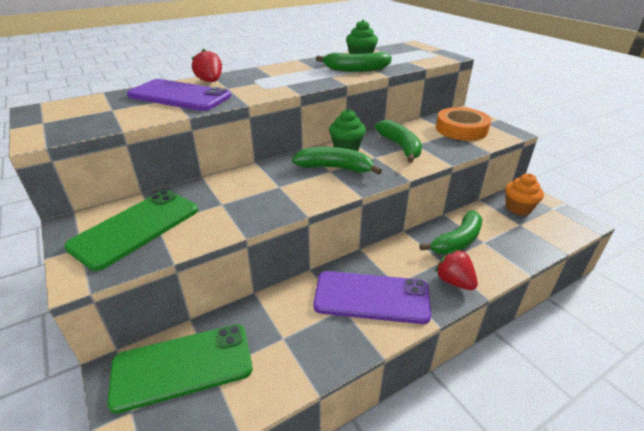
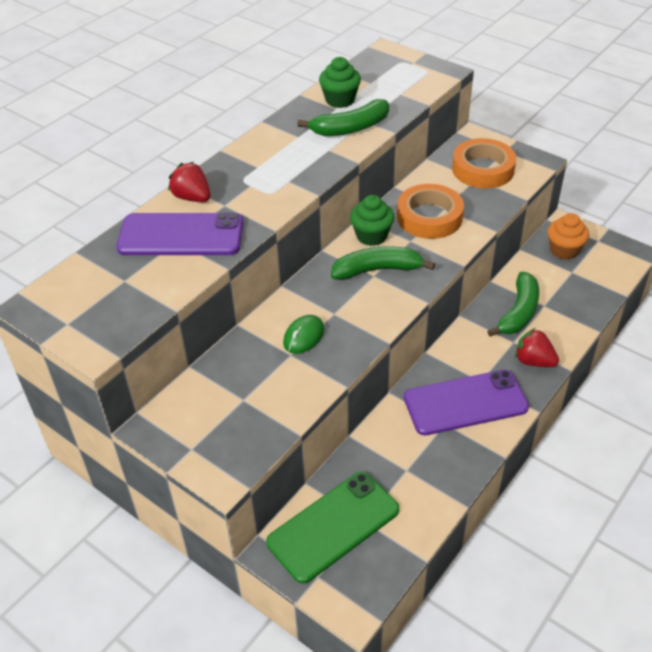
camera: 20 degrees left, 10 degrees up
green phone [64,190,198,271] -> none
green banana [375,120,422,163] -> orange tape [397,184,464,239]
none -> green mouse [283,315,324,354]

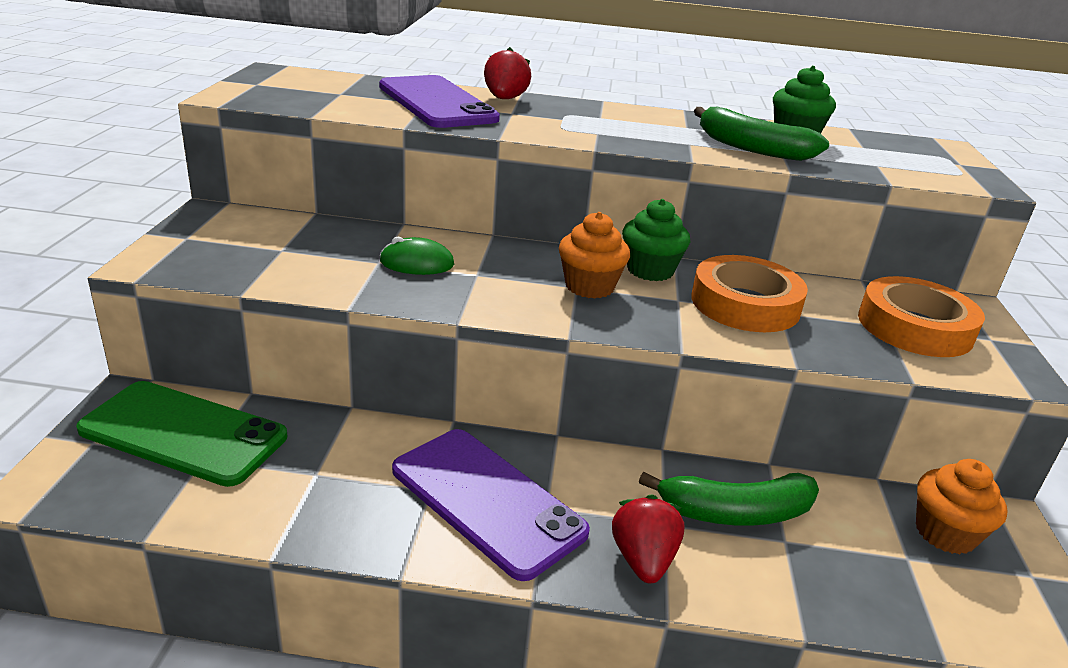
camera: 55 degrees right, 15 degrees down
green banana [331,246,435,280] -> orange cupcake [559,212,630,298]

